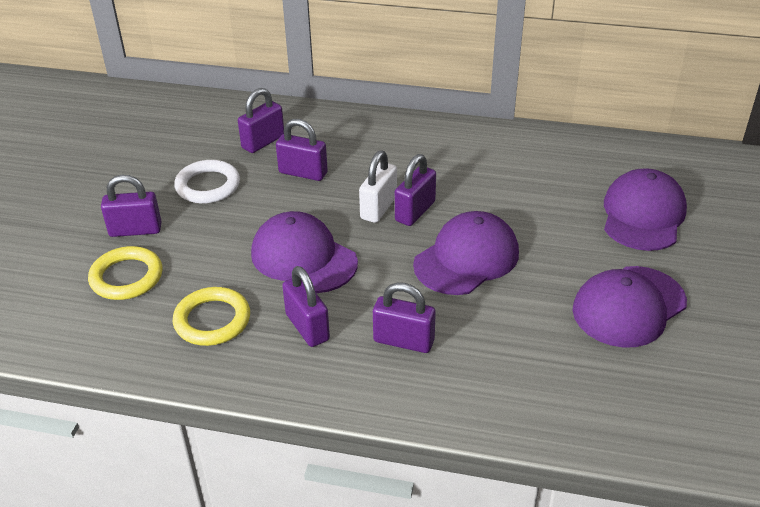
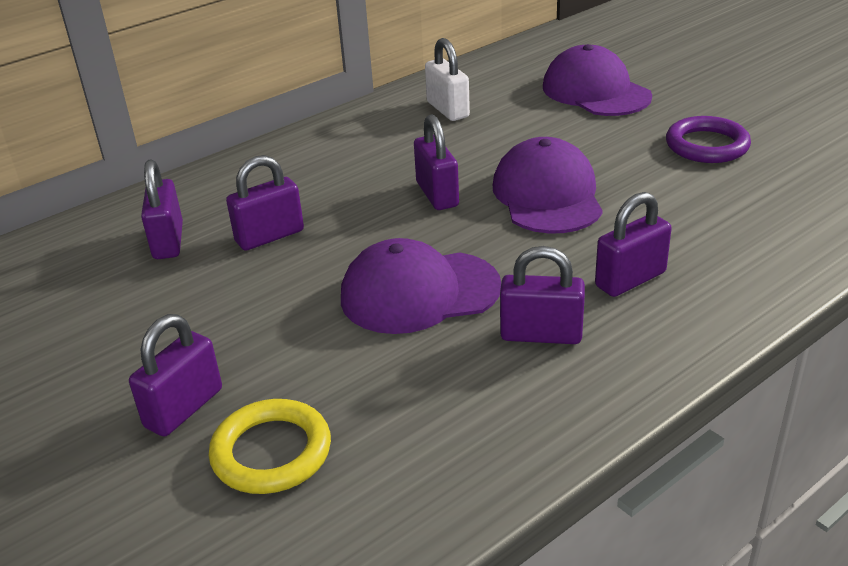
camera: 50 degrees left, 5 degrees down
yellow ring [173,287,250,346] -> none
white ring [174,160,240,204] -> none
white padlock [359,150,397,223] -> white padlock moved to [425,38,470,121]
purple cap [572,266,687,348] -> purple ring [666,116,751,163]

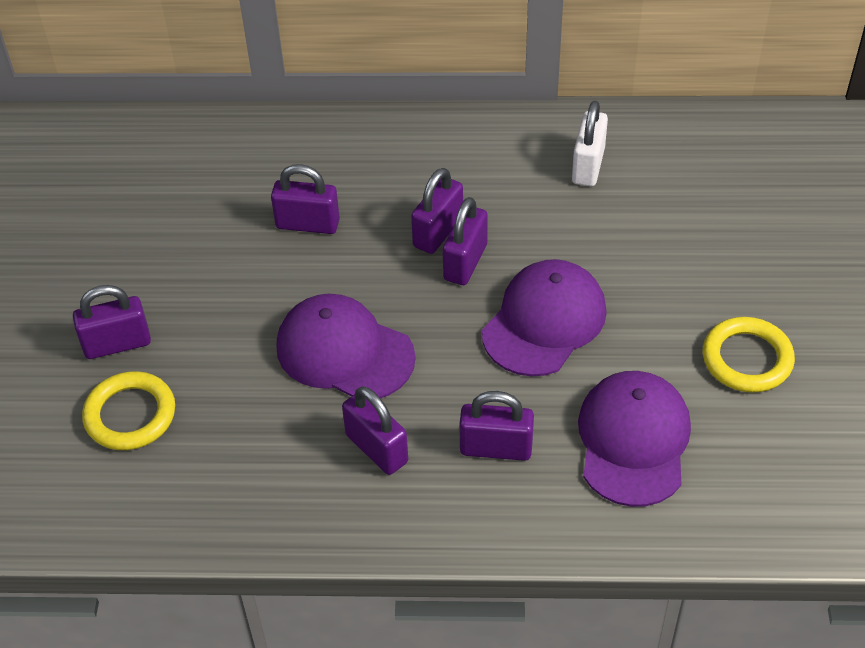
camera: 40 degrees right, 15 degrees up
purple padlock [141,160,183,259] -> purple padlock moved to [411,168,463,254]
purple cap [543,44,652,116] -> purple cap moved to [578,371,691,507]
purple ring [666,116,751,163] -> yellow ring [703,317,795,393]

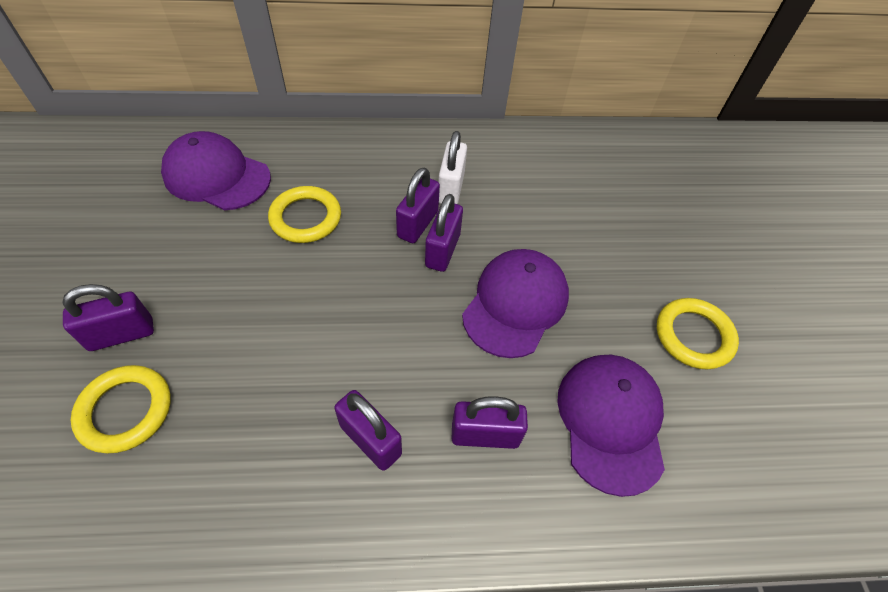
camera: 10 degrees left, 5 degrees up
purple padlock [271,164,340,234] -> yellow ring [268,186,341,243]
purple cap [276,294,416,398] -> purple cap moved to [161,131,271,210]
white padlock [572,101,608,186] -> white padlock moved to [438,131,467,204]

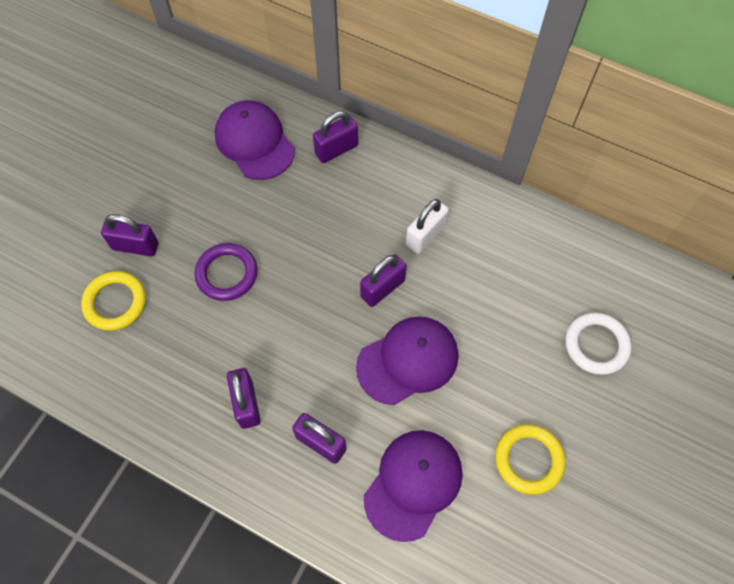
camera: 35 degrees right, 10 degrees up
yellow ring [268,186,341,243] -> none
purple padlock [396,168,440,243] -> purple padlock moved to [313,111,358,163]
none -> purple ring [195,243,257,301]
none -> white ring [565,312,631,375]

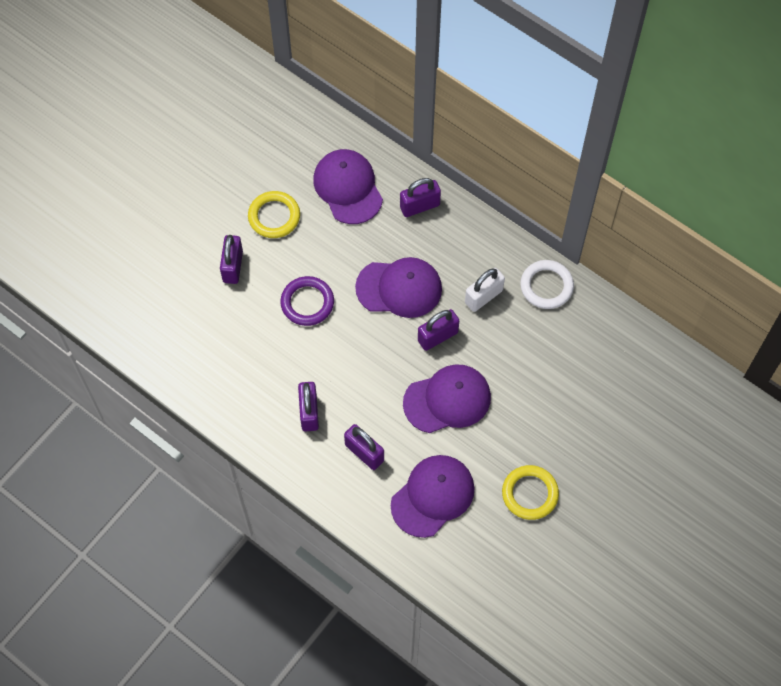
camera: 10 degrees right, 0 degrees up
yellow ring [81,271,146,331] -> yellow ring moved to [248,191,300,238]
purple padlock [101,214,159,256] -> purple padlock turned 75 degrees clockwise [220,235,243,284]
white ring [565,312,631,375] -> white ring moved to [520,260,574,309]
none -> purple cap [355,257,442,318]

